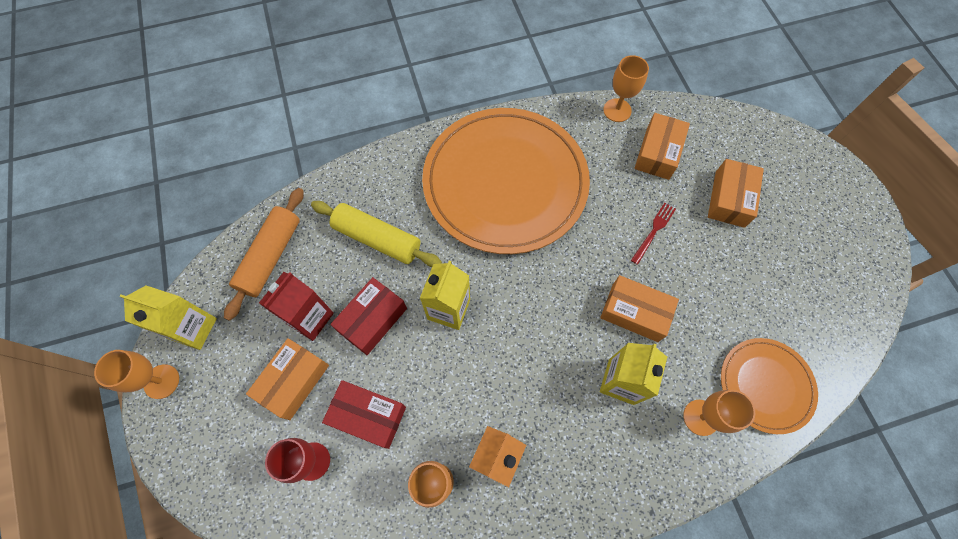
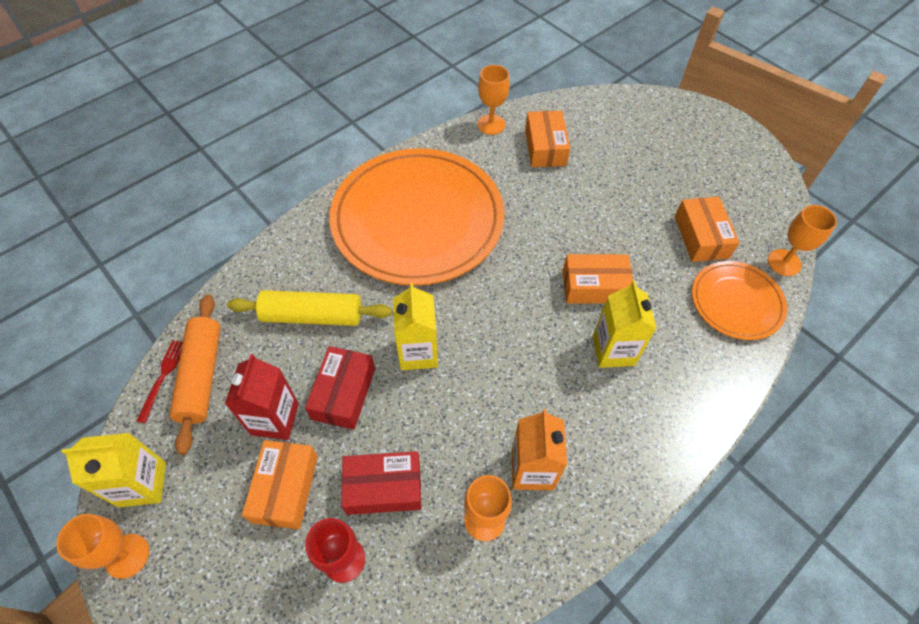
camera: 25 degrees left, 10 degrees down
red fork [631,203,676,265] -> red fork moved to [136,340,183,423]
orange goblet [683,390,755,436] -> orange goblet moved to [768,205,837,276]
orange box [708,159,764,228] -> orange box moved to [675,197,740,262]

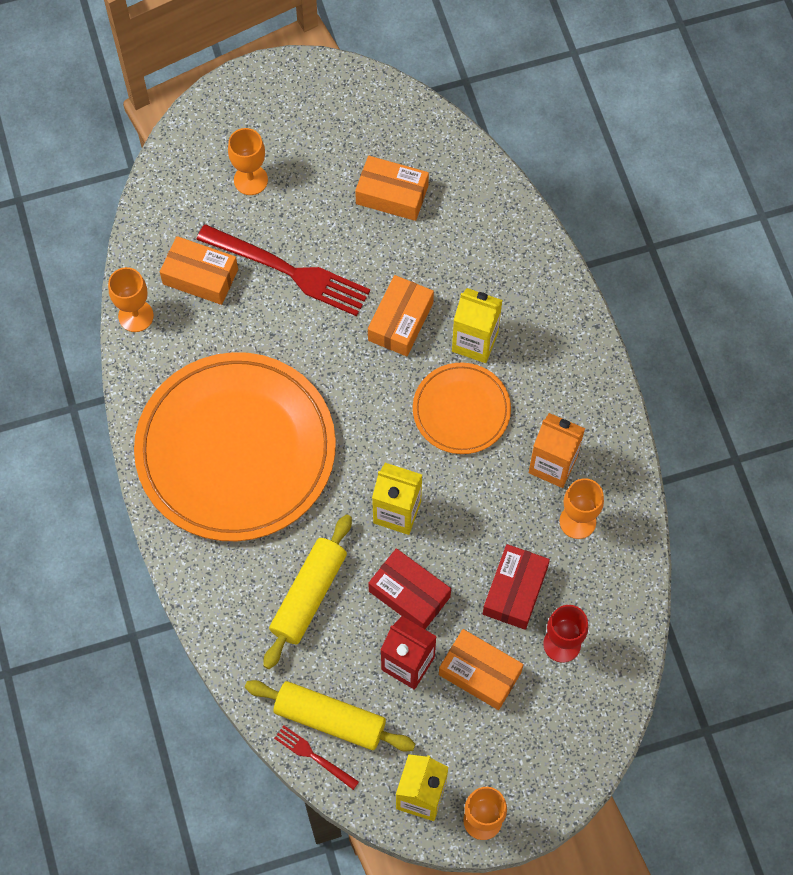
camera: 65 degrees left, 10 degrees up
orange rolling pin [169,294,221,455] -> yellow rolling pin [245,680,415,752]
orange plate [692,261,787,340] -> orange plate moved to [413,362,511,454]
orange goblet [768,205,837,276] -> orange goblet moved to [228,128,268,195]
none -> red fork [196,224,370,316]

